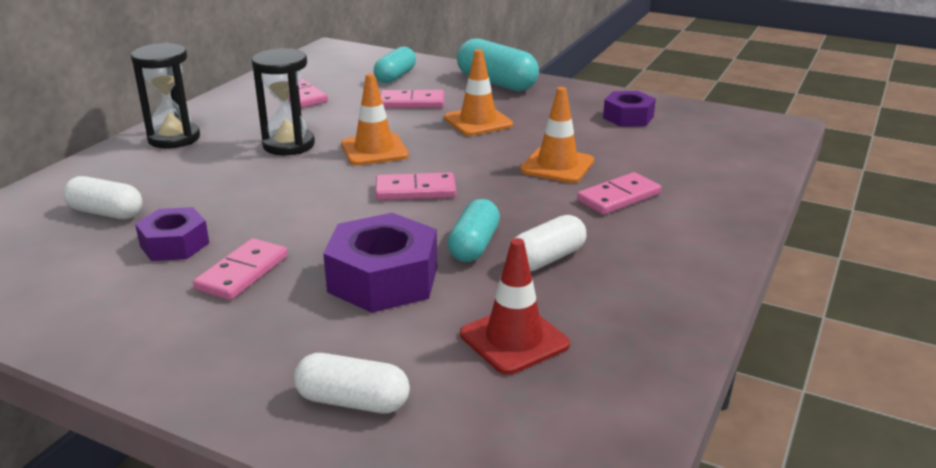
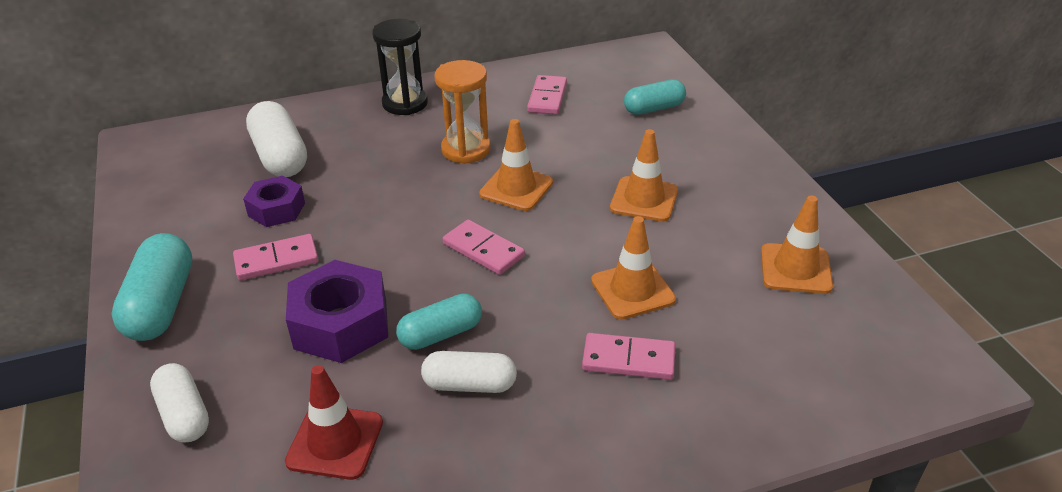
camera: 45 degrees right, 10 degrees up
white capsule [63,176,142,219] -> white capsule [246,101,307,177], size x1.53
black hourglass [252,48,315,155] -> orange hourglass [434,60,490,164]
pink domino [380,90,444,108] -> none
turquoise capsule [457,38,539,91] -> turquoise capsule moved to [112,233,192,341]
purple nut [603,91,656,127] -> orange traffic cone [761,196,833,294]

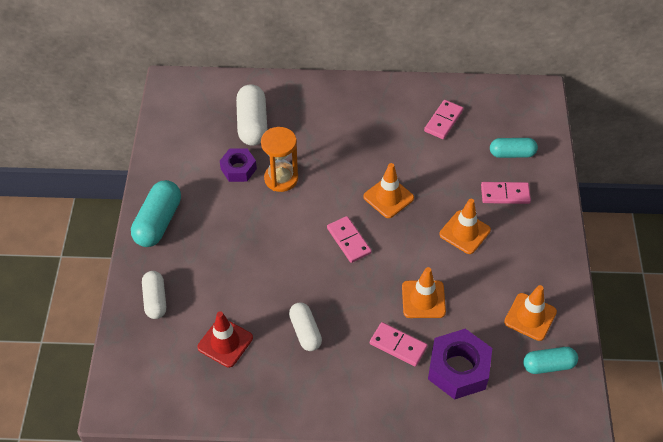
camera: 20 degrees right, 15 degrees up
pink domino [233,234,319,280] -> pink domino moved to [481,182,531,204]
purple nut [286,260,388,363] -> purple nut moved to [428,329,492,400]
black hourglass [372,19,428,115] -> none
turquoise capsule [396,293,482,350] -> turquoise capsule moved to [523,347,578,374]
white capsule [421,351,517,393] -> white capsule turned 45 degrees clockwise [289,302,322,351]
orange hourglass [434,60,490,164] -> orange hourglass moved to [261,127,298,192]

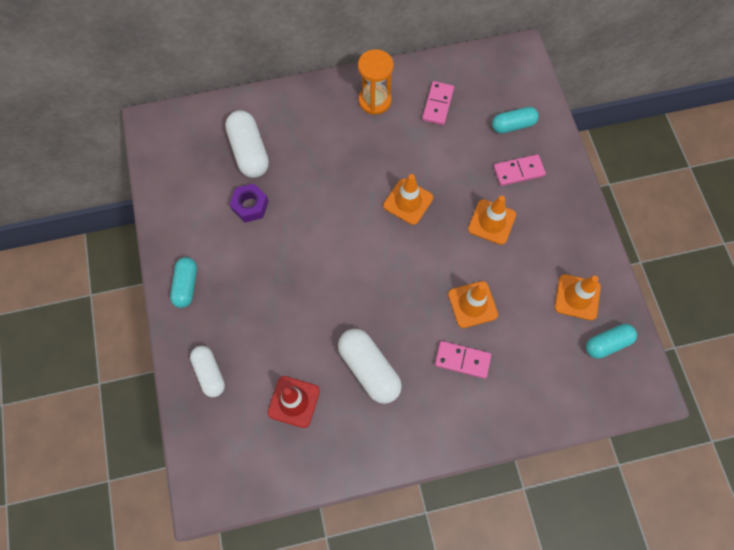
camera: 15 degrees left, 15 degrees up
turquoise capsule [131,180,181,247] -> turquoise capsule [170,257,197,308], size x0.66
orange hourglass [261,127,298,192] -> orange hourglass moved to [358,49,394,115]
white capsule [289,302,322,351] -> white capsule [338,329,402,404], size x1.53
pink domino [327,216,372,263] -> none
purple nut [428,329,492,400] -> none

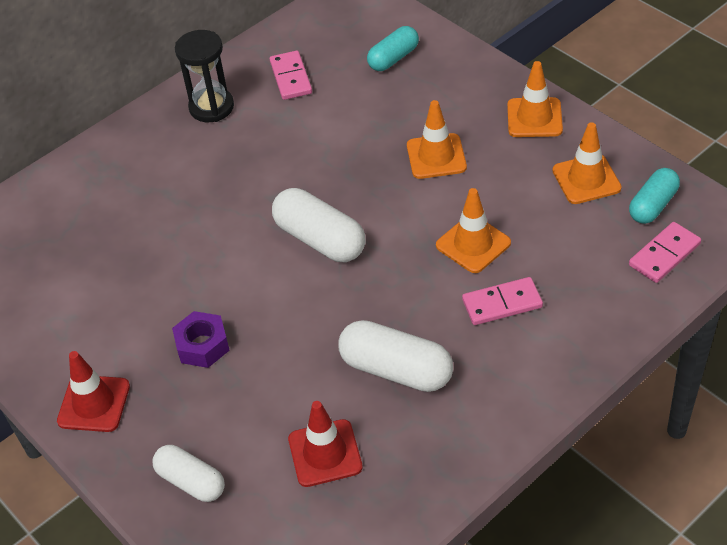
camera: 25 degrees left, 20 degrees down
turquoise capsule [170,257,197,308] -> red traffic cone [57,351,130,432]
white capsule [225,110,269,178] -> white capsule moved to [272,188,366,262]
purple nut [229,183,269,222] -> purple nut moved to [172,311,230,368]
orange hourglass [358,49,394,115] -> black hourglass [175,30,234,122]
orange traffic cone [383,174,433,225] -> orange traffic cone moved to [507,61,563,137]
pink domino [493,154,546,186] -> pink domino moved to [629,222,701,283]

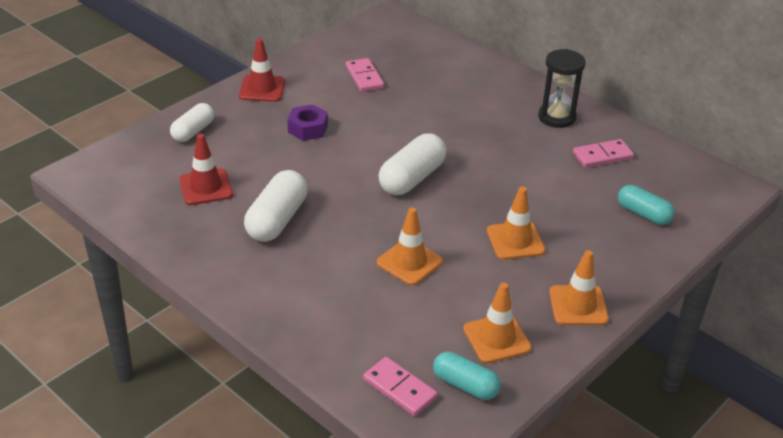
camera: 80 degrees right, 10 degrees down
pink domino [462,277,543,325] -> pink domino moved to [346,58,384,92]

